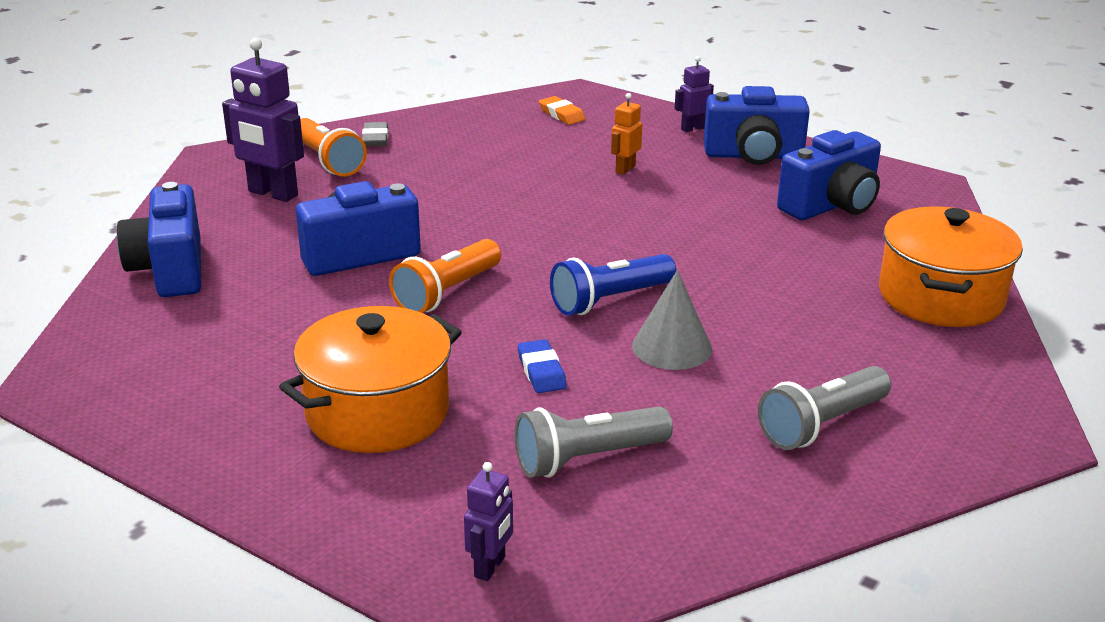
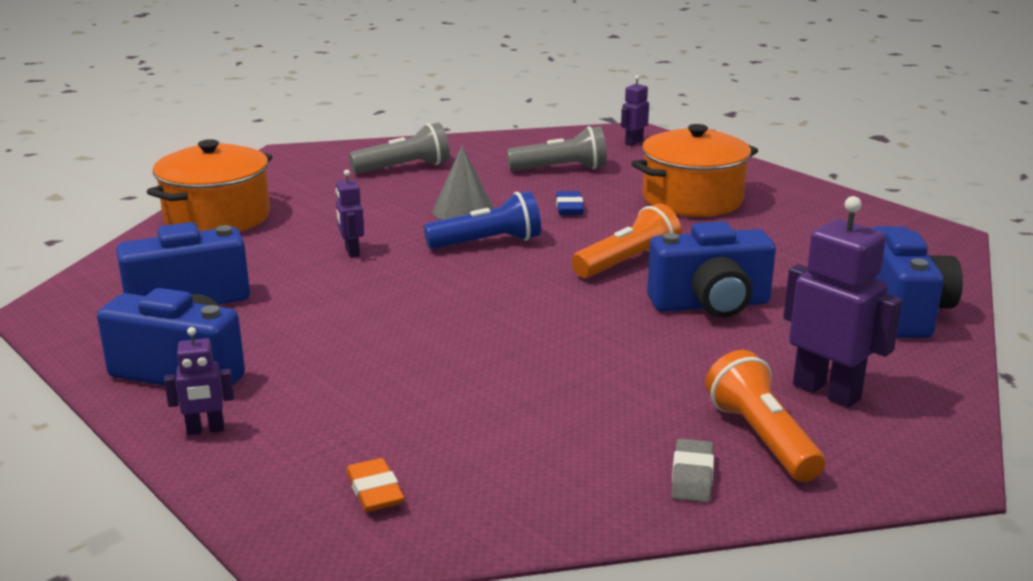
camera: 165 degrees left, 5 degrees down
orange robot [611,93,642,175] -> none
none -> purple robot [336,170,364,257]

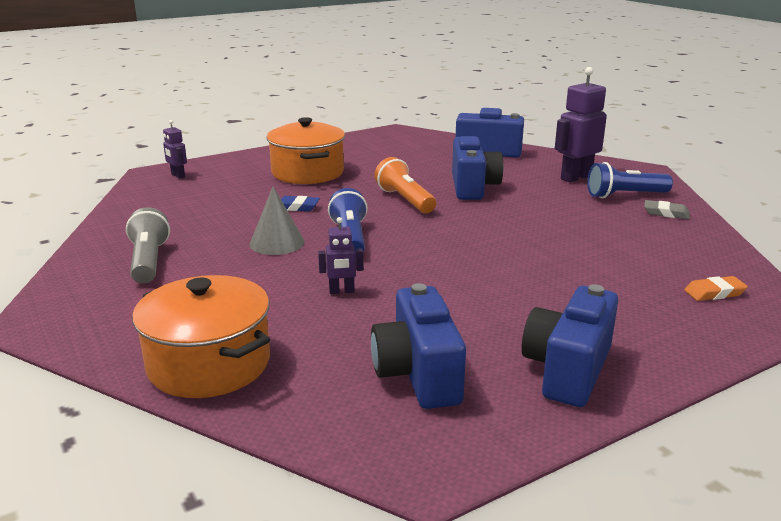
camera: 80 degrees left, 0 degrees up
purple robot [164,327,234,435] -> none
grey flashlight [507,126,607,171] -> none
orange flashlight [706,350,825,482] -> blue flashlight [587,162,673,198]

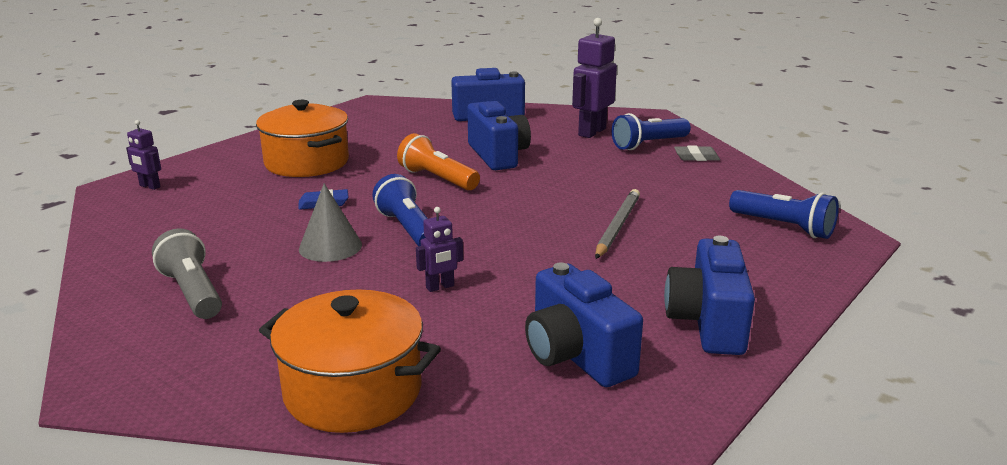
camera: 20 degrees left, 0 degrees up
orange eraser [684,276,748,301] -> blue flashlight [729,190,839,239]
none -> grey pencil [595,189,640,259]

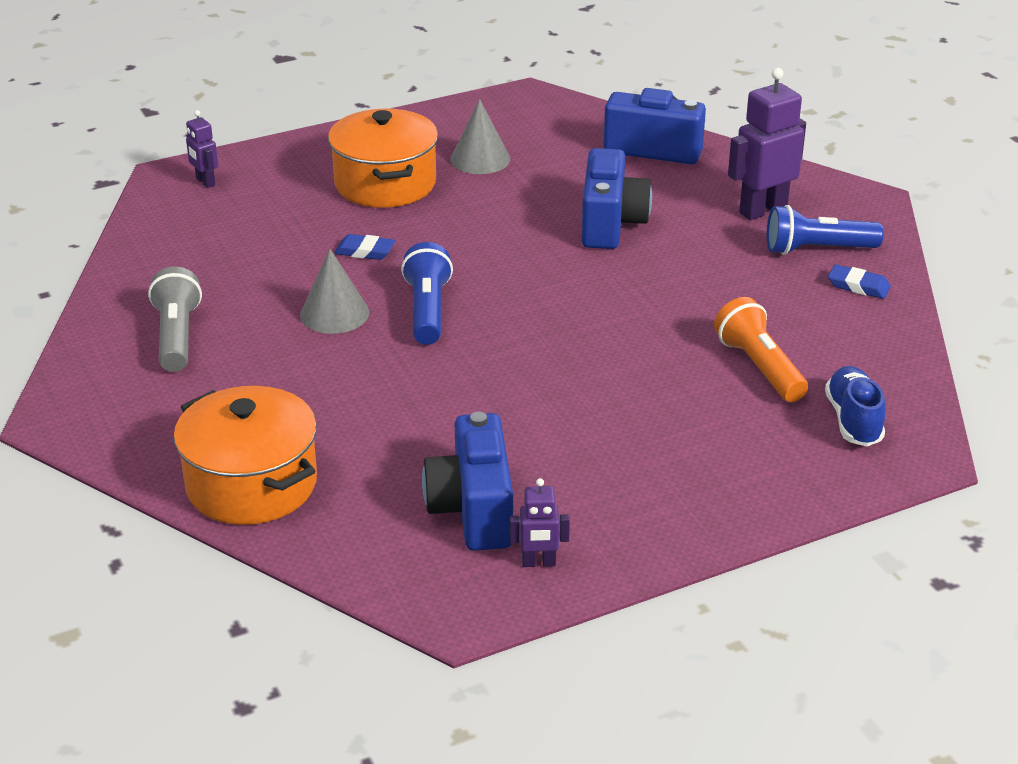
camera: 25 degrees right, 10 degrees up
orange flashlight [397,133,480,190] -> orange flashlight moved to [714,297,808,402]
purple robot [416,207,463,292] -> purple robot moved to [510,478,570,567]
grey pencil [595,189,640,259] -> none
blue camera [664,236,755,355] -> none
grey eraser [674,146,720,161] -> blue eraser [828,264,891,299]
blue flashlight [729,190,839,239] -> blue shoe [825,366,886,446]
none -> grey cone [450,99,510,174]

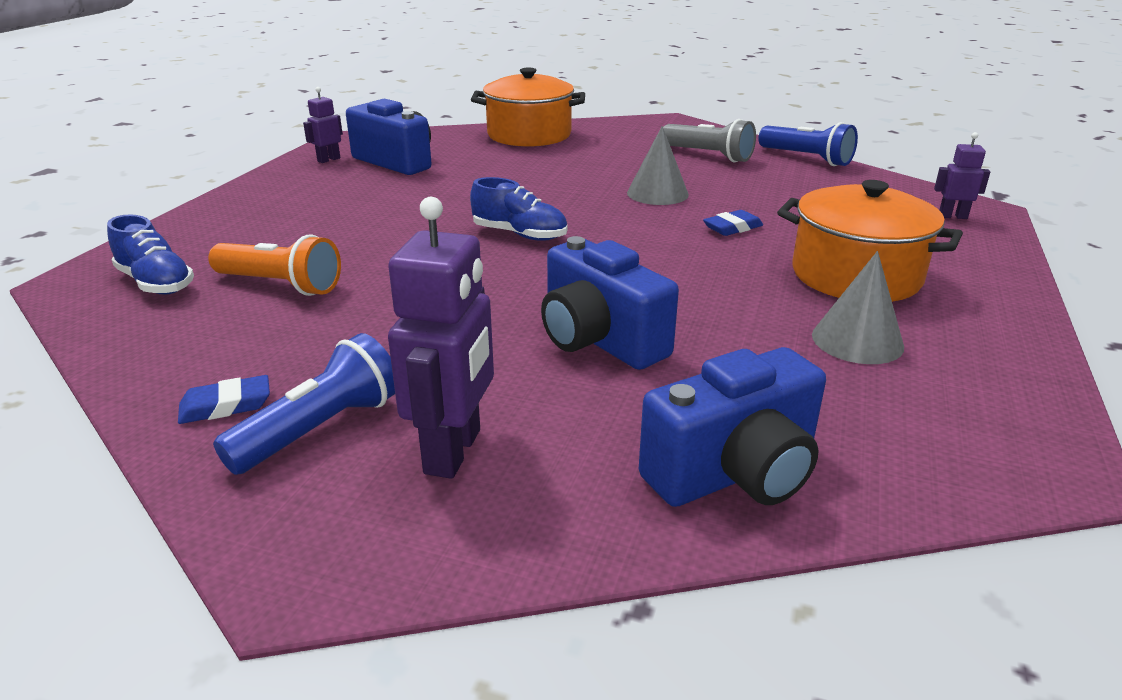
camera: 135 degrees right, 5 degrees down
blue flashlight [401,242,453,345] -> blue flashlight moved to [758,122,858,166]
none -> blue shoe [470,177,567,241]

